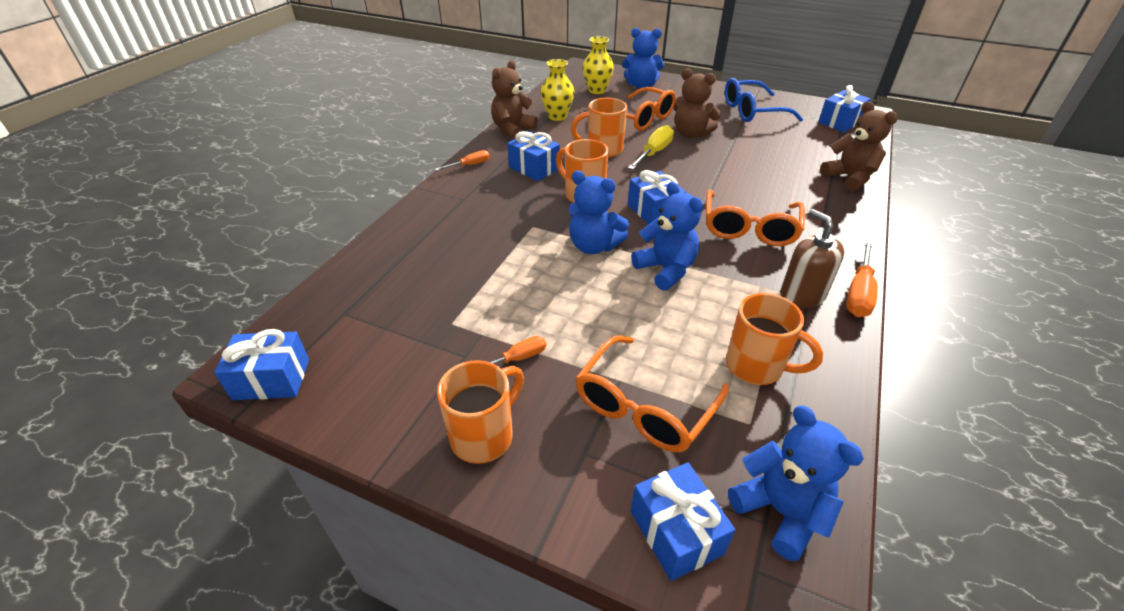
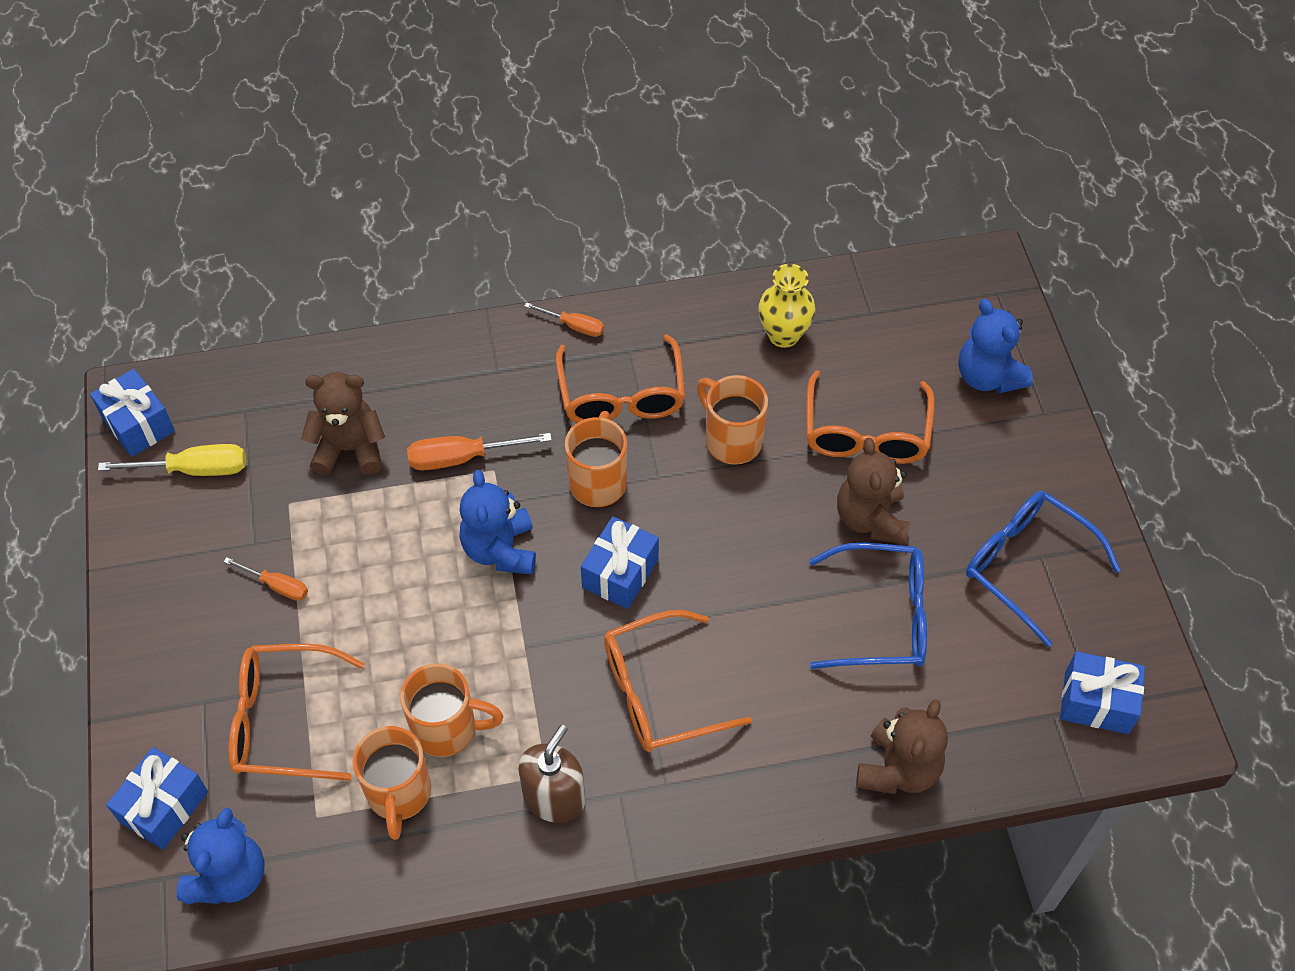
camera: 55 degrees right, 15 degrees up
orange mug [437,360,524,464] -> orange mug moved to [400,663,504,757]
brown teddy bear [491,60,538,139] -> brown teddy bear moved to [301,372,385,475]
blue gift [507,131,560,181] -> orange glasses [556,334,685,423]
yellow vase [583,36,614,94] -> none
yellow screwdriver [628,125,674,170] -> yellow screwdriver moved to [98,444,246,476]
blue teddy bear [631,182,703,291] -> none
orange screwdriver [846,240,878,317] -> orange screwdriver moved to [407,433,552,470]
none -> blue glasses [809,543,927,669]

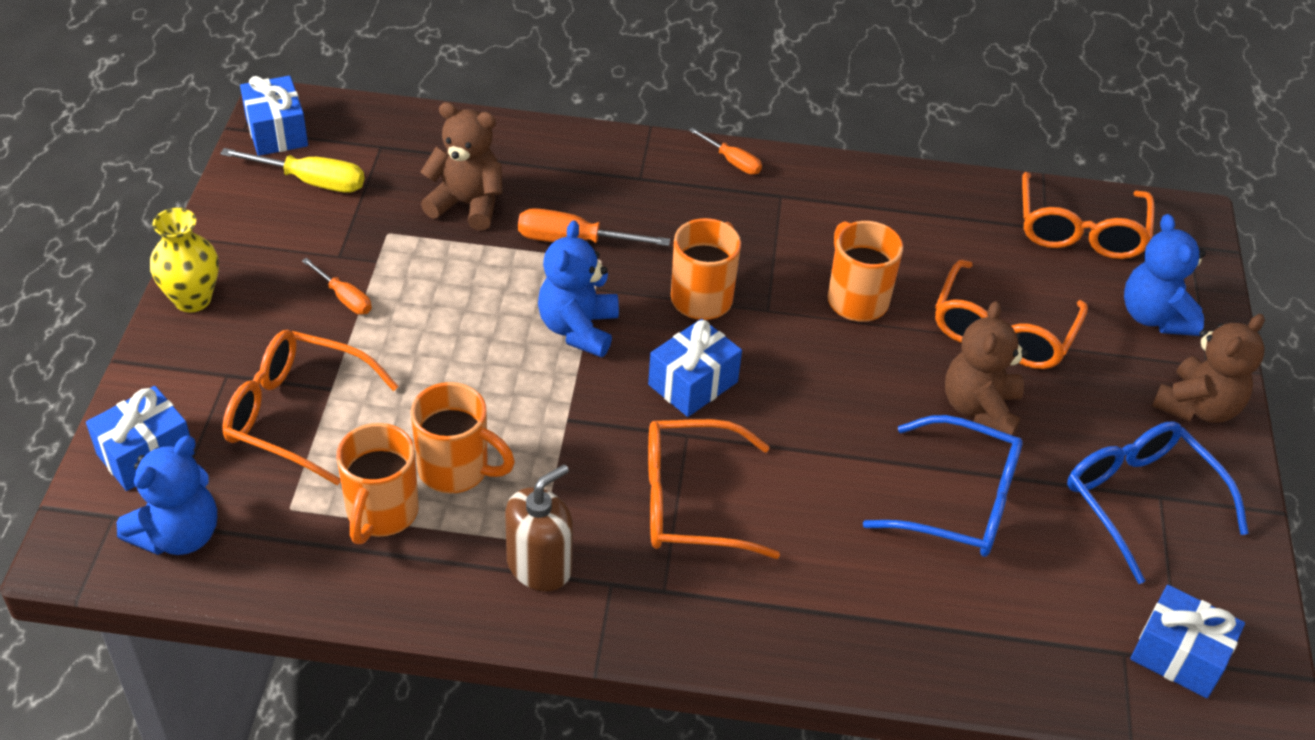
camera: 15 degrees right, 10 degrees down
orange glasses [556,334,685,423] -> orange glasses moved to [1022,172,1155,259]
yellow vase [758,264,816,348] -> yellow vase moved to [150,208,219,312]
brown teddy bear [856,699,948,794] -> brown teddy bear moved to [1152,314,1265,423]

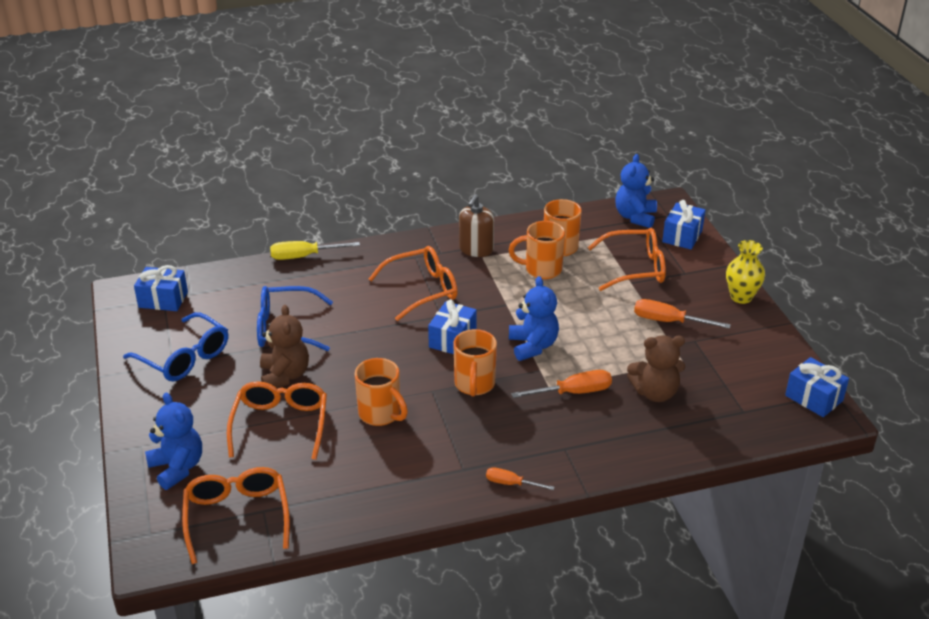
camera: 160 degrees right, 10 degrees down
yellow screwdriver [220,148,364,193] -> yellow screwdriver moved to [270,241,360,260]
orange screwdriver [302,258,372,314] -> orange screwdriver [634,299,731,329], size x1.61
brown teddy bear [1152,314,1265,423] -> none

